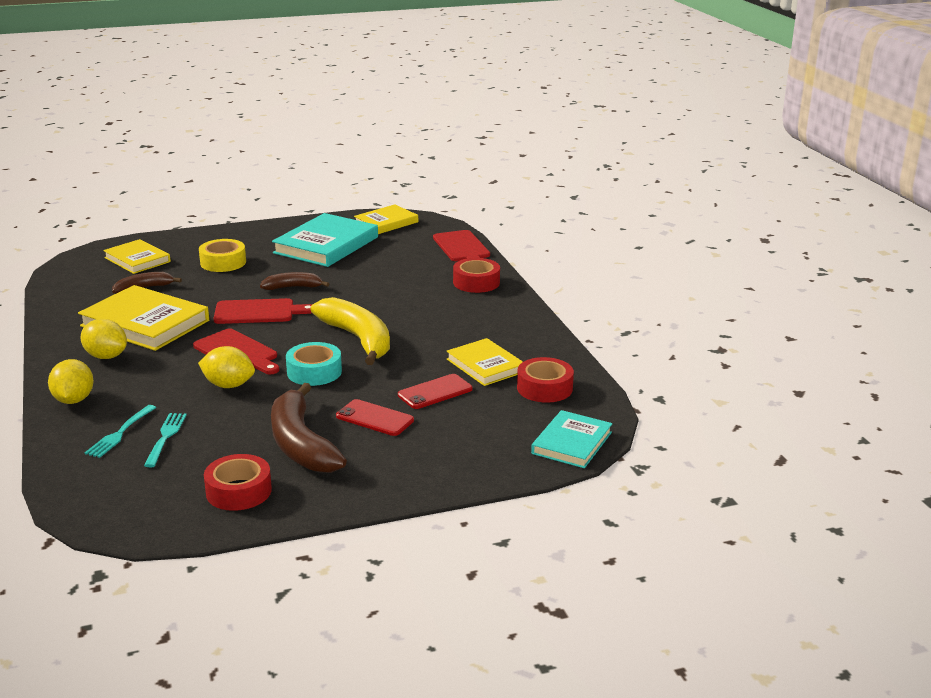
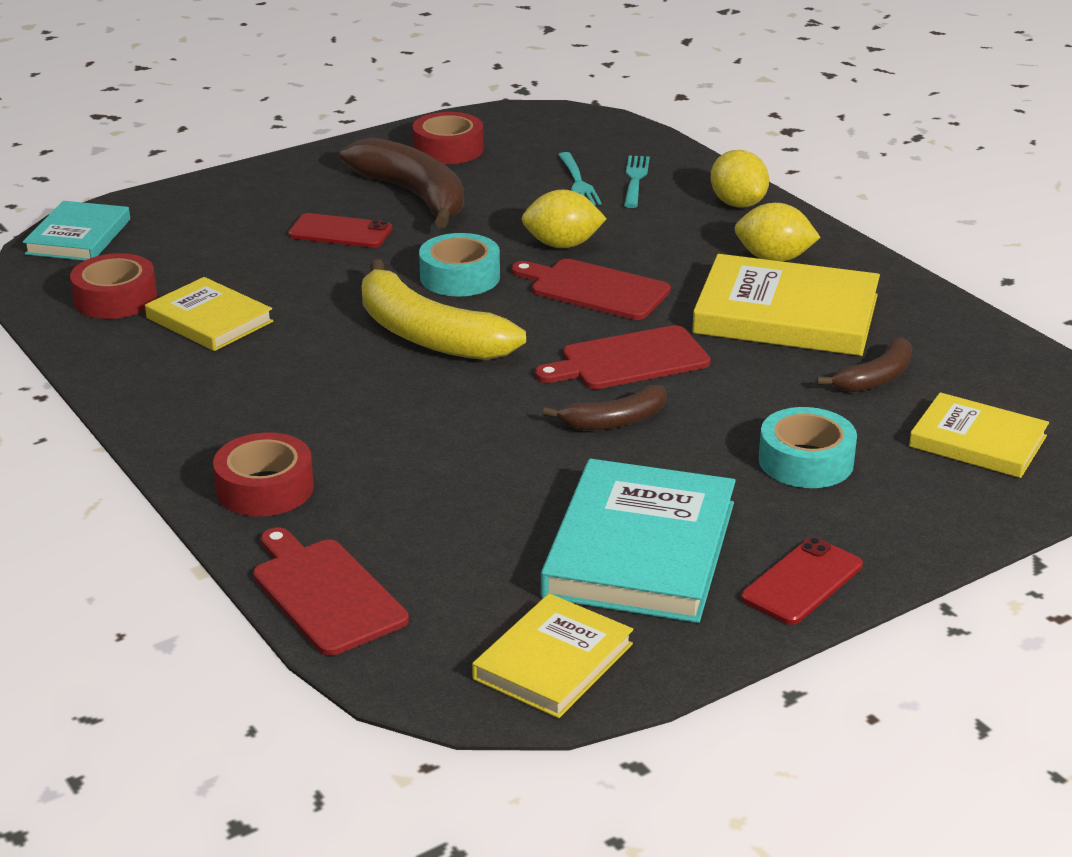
camera: 165 degrees right, 5 degrees up
yellow tape [199,239,246,272] -> turquoise tape [759,407,857,488]
red phone [398,374,473,409] -> red phone moved to [741,537,863,625]

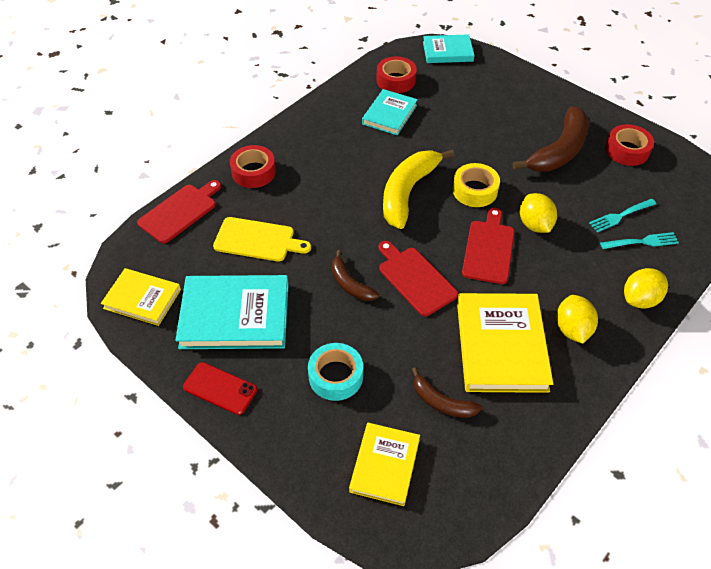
camera: 75 degrees right, 20 degrees up
yellow book [145,277,273,351] -> turquoise book [362,89,418,135]
red phone [288,213,392,248] -> none
turquoise tape [419,233,500,297] -> yellow tape [453,163,500,207]
none -> yellow cutting board [213,217,311,262]

